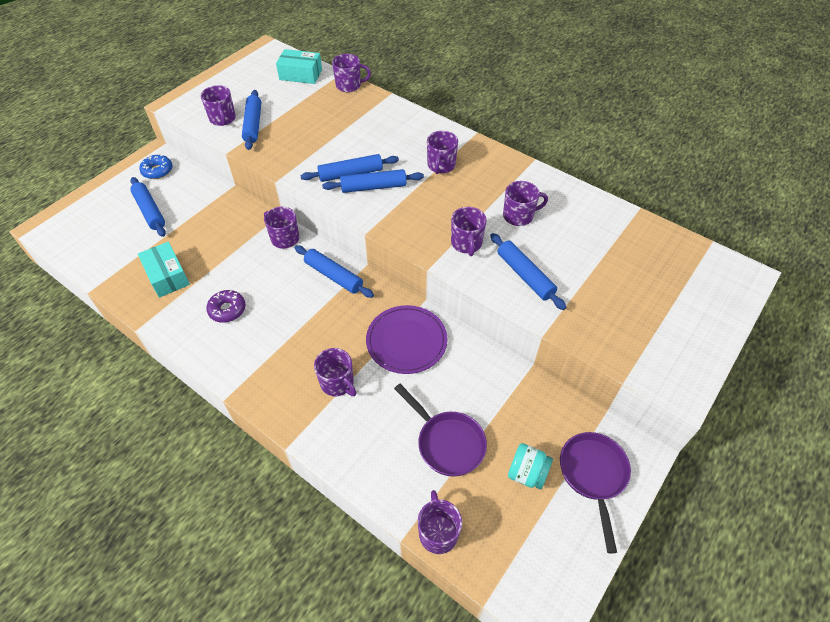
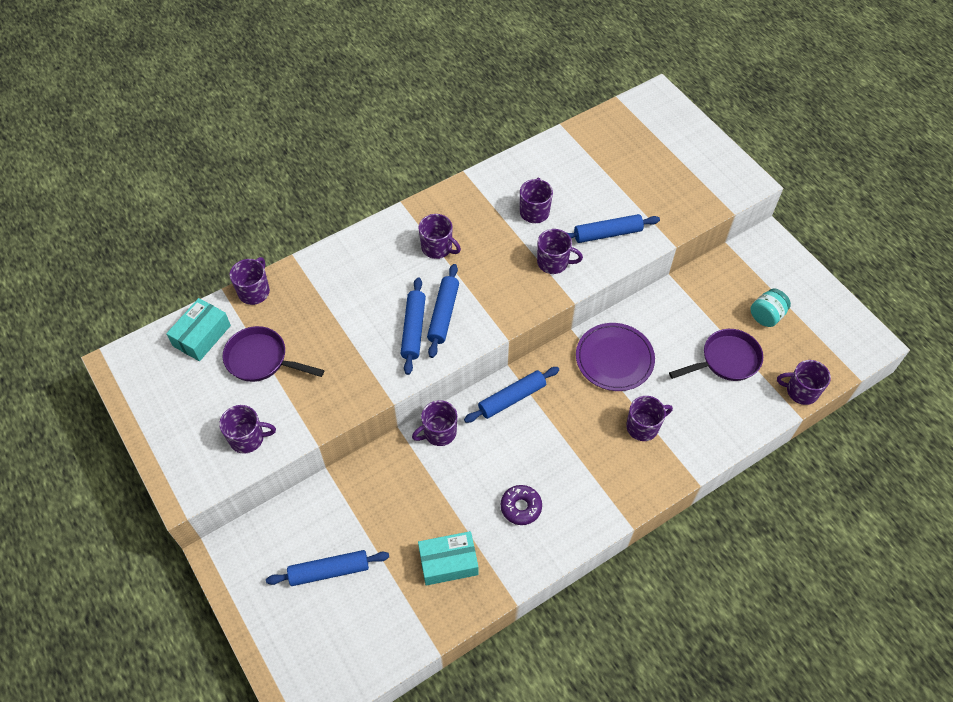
camera: 70 degrees left, 5 degrees up
blue donut [139,155,172,179] -> none
blue rolling pin [242,90,261,150] -> none
purple pan [560,432,631,553] -> purple pan moved to [223,326,324,382]

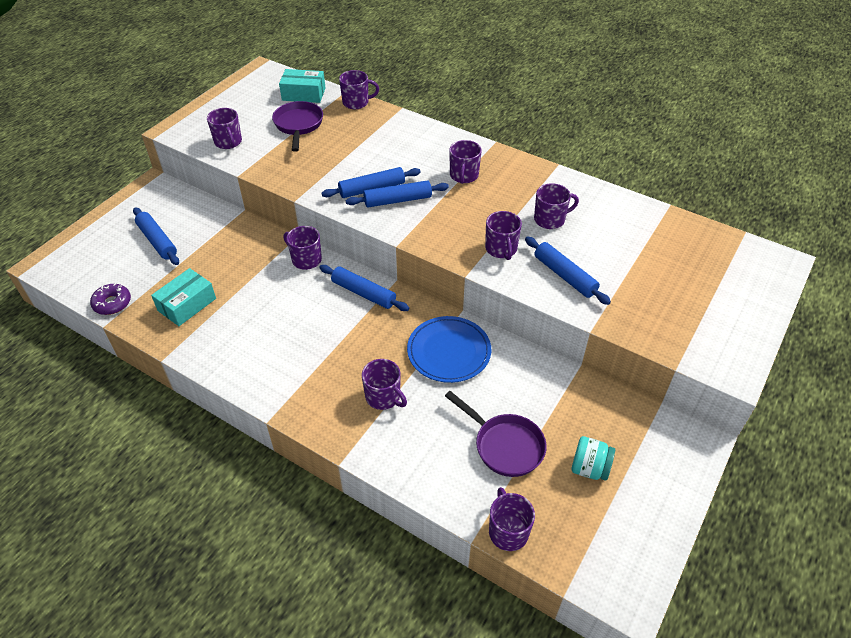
camera: 65 degrees right, 10 degrees down
turquoise box [418,531,478,586] -> turquoise box turned 75 degrees clockwise [151,268,216,326]
purple donut [501,485,542,525] -> purple donut moved to [90,283,131,315]
purple plate [576,323,655,391] -> blue plate [407,316,491,383]

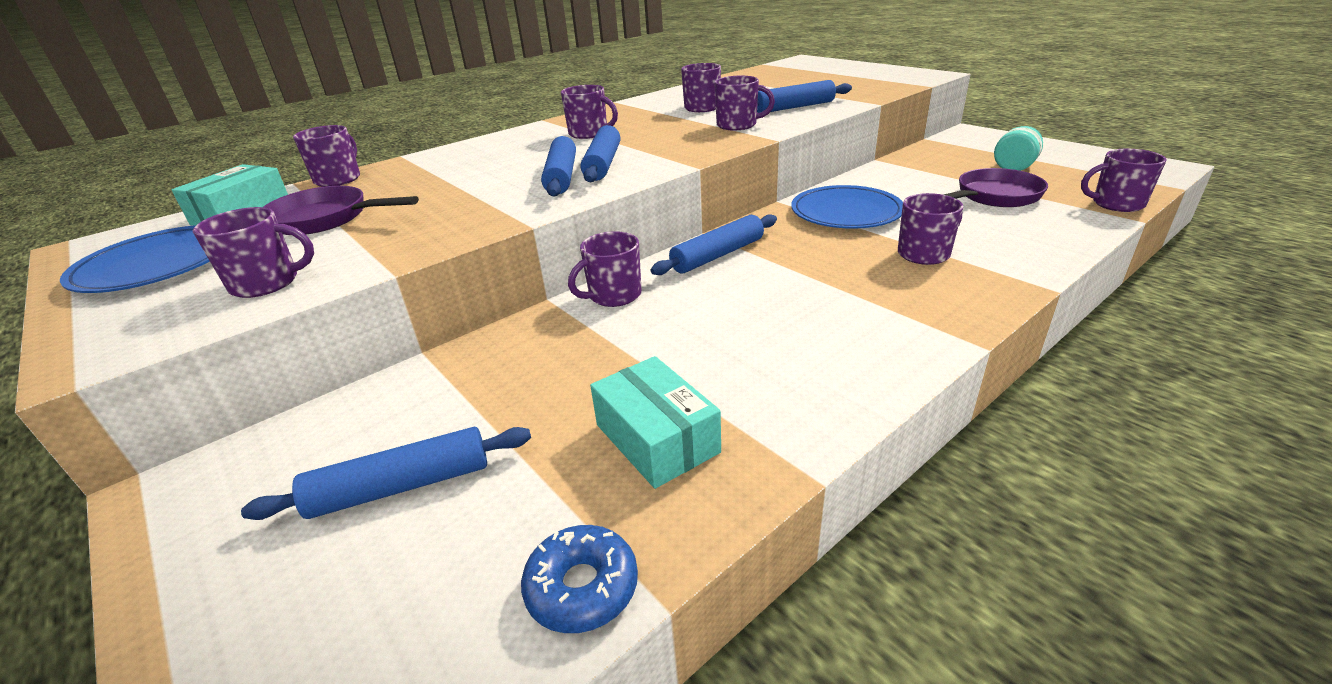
camera: 70 degrees left, 15 degrees down
purple donut [90,283,131,315] -> blue donut [521,525,638,633]
none -> blue plate [60,225,210,293]

